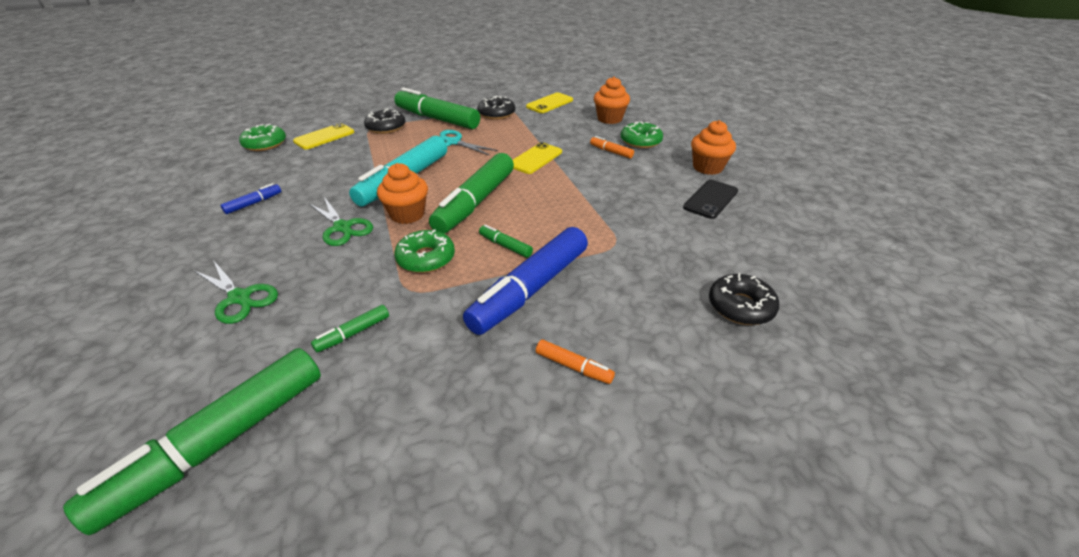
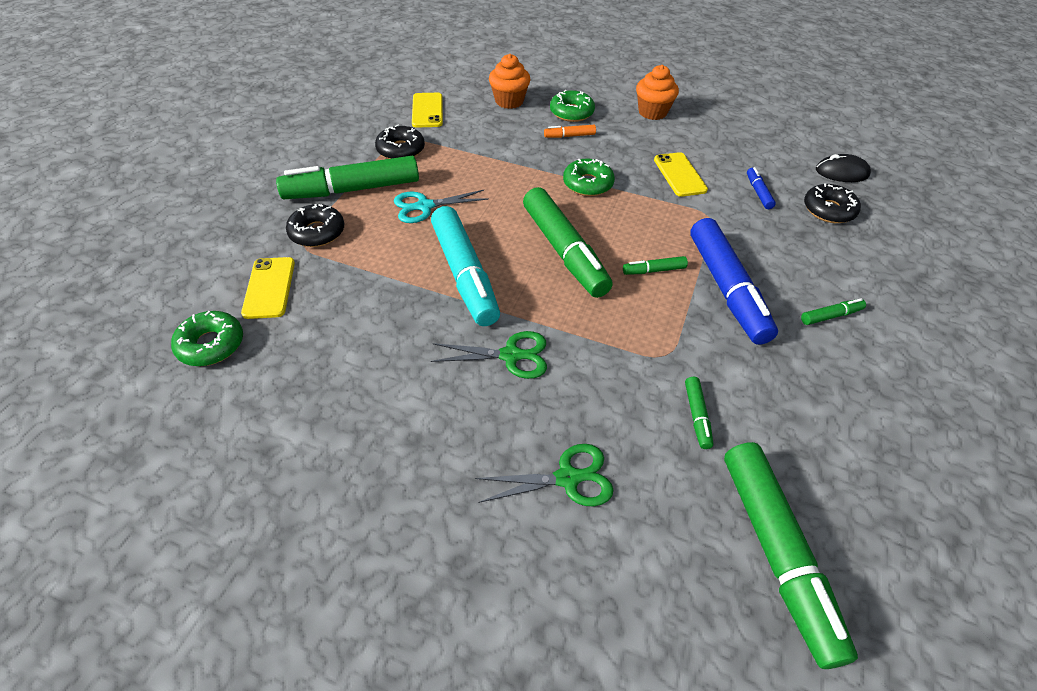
camera: 50 degrees left, 10 degrees up
blue marker [220,183,281,214] -> blue marker moved to [747,167,776,209]
orange cupcake [377,163,428,224] -> none
green donut [394,229,455,273] -> green donut moved to [563,158,615,196]
yellow phone [513,142,562,174] -> yellow phone moved to [654,152,708,197]
orange marker [536,339,615,384] -> green marker [801,298,866,325]
black phone [683,180,738,219] -> none
none -> black mouse [816,154,871,182]

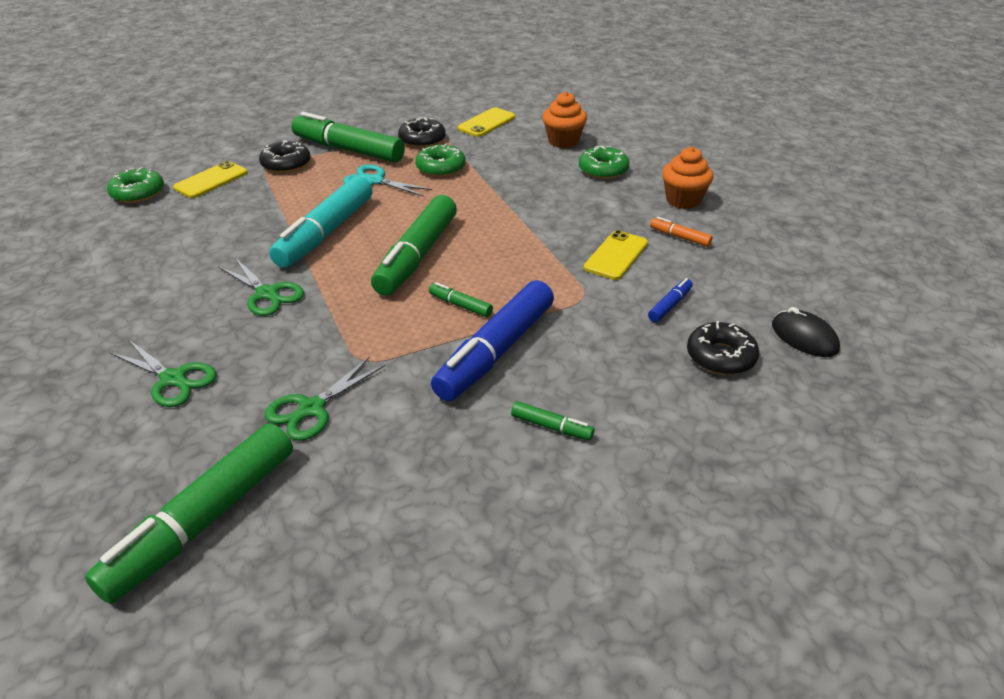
camera: 45 degrees right, 10 degrees down
orange marker [544,125,596,138] -> orange marker moved to [650,217,713,247]
green donut [563,158,615,196] -> green donut moved to [415,143,466,177]
green marker [685,376,713,449] -> green scissors [265,356,385,441]

